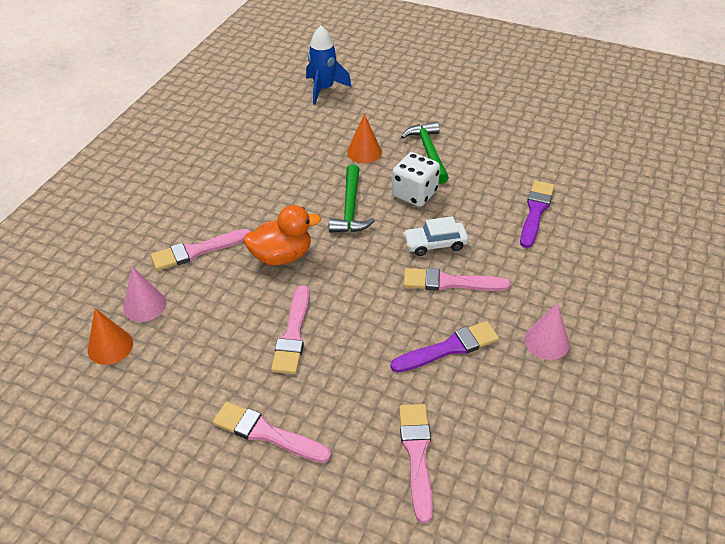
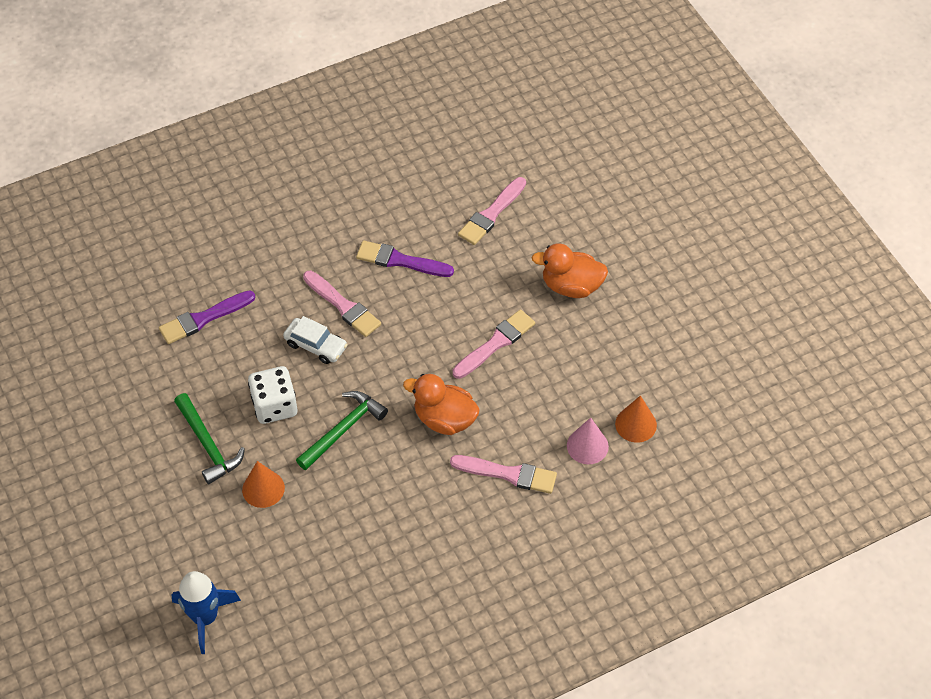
camera: 140 degrees left, 10 degrees up
pink brush [213,402,331,463] -> orange duck [531,243,608,298]
green hammer [401,122,449,184] -> green hammer turned 60 degrees counterclockwise [174,393,245,484]
pink cone [524,303,569,360] -> none

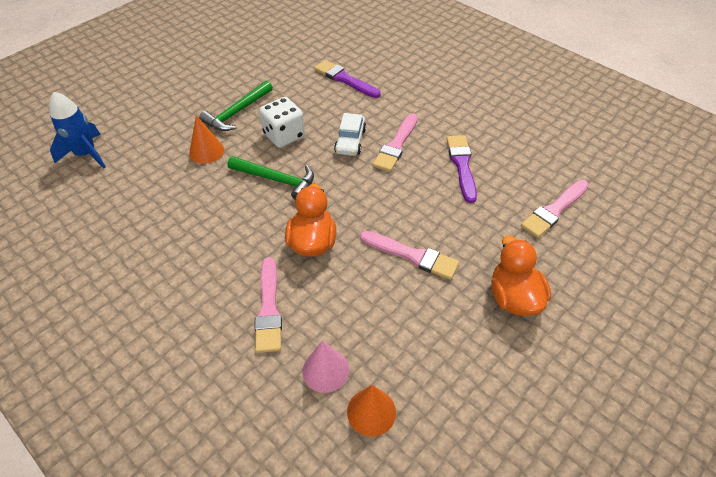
camera: 70 degrees right, 5 degrees down
pink brush [458,177,526,245] -> pink brush turned 60 degrees counterclockwise [521,180,589,238]

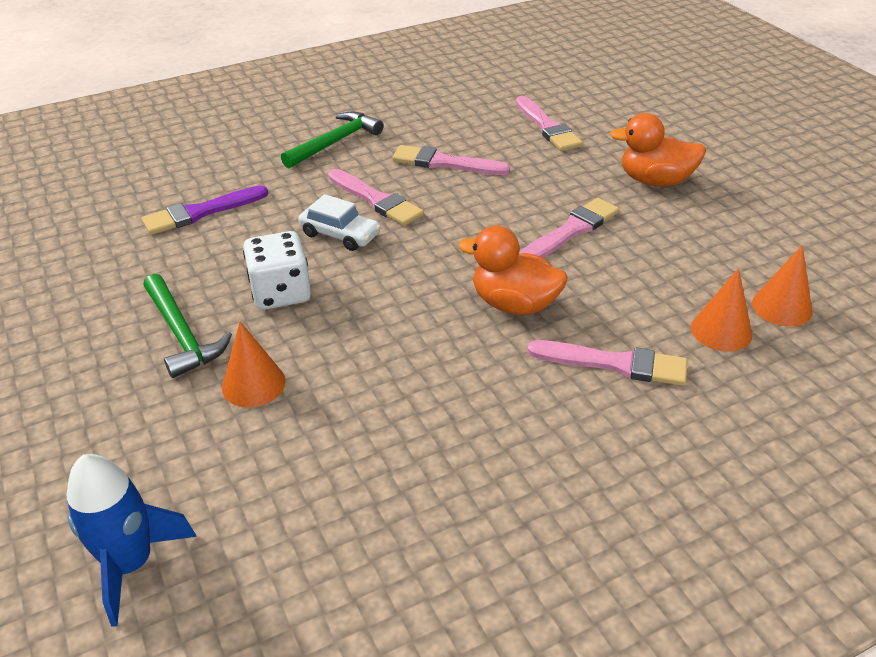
camera: 70 degrees left, 10 degrees down
green hammer [228,156,314,199] -> green hammer moved to [281,111,384,168]
pink cone [302,341,349,393] -> orange cone [691,268,752,352]
purple brush [446,135,477,203] -> pink brush [392,145,510,175]

